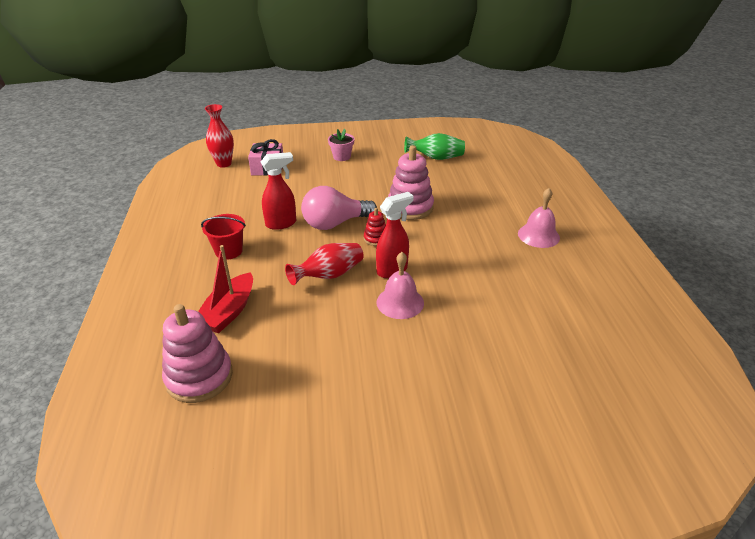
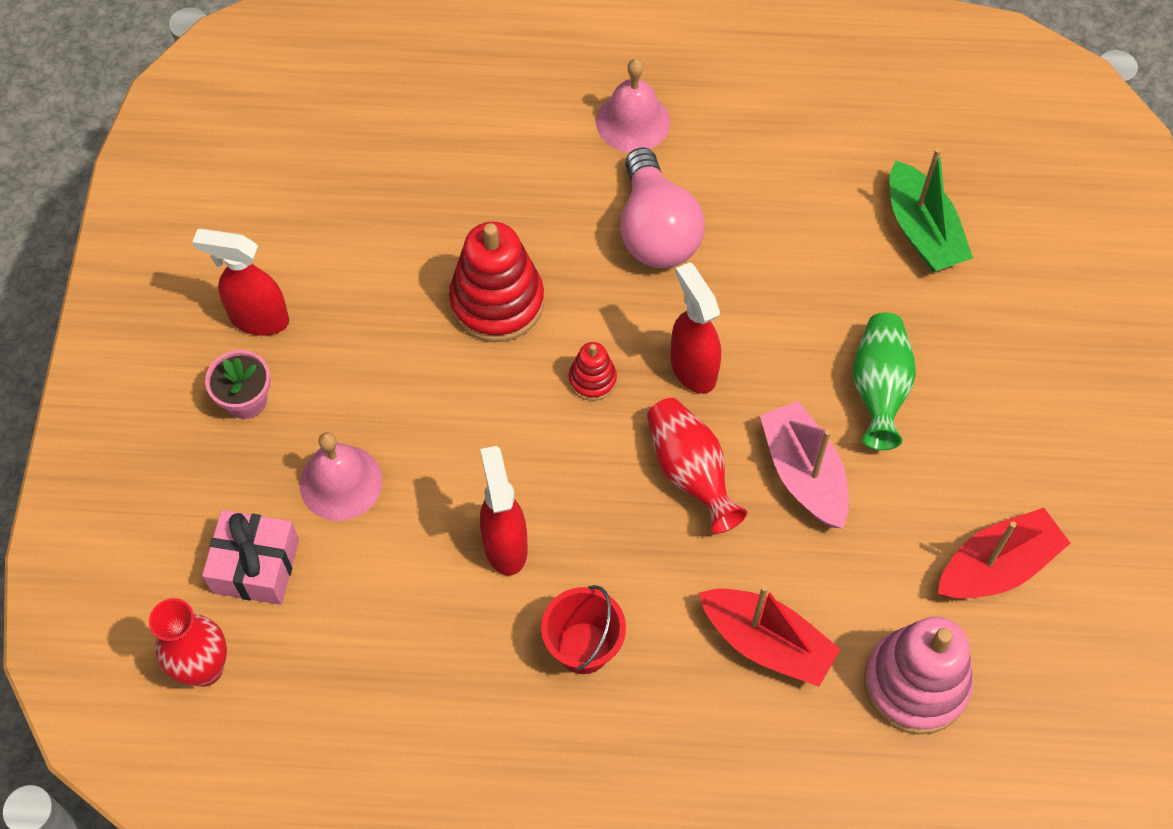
camera: 80 degrees left, 25 degrees up
pink light bulb [301,186,377,230] -> pink light bulb moved to [620,148,705,268]
pink bell [376,252,424,319] -> pink bell moved to [299,432,383,521]
pink stacking toy [388,145,434,220] -> red stacking toy [449,222,544,342]
green vase [404,133,465,160] -> green vase moved to [853,312,916,450]
none -> red spray bottle [192,229,289,336]
none -> pink boat [760,401,849,529]
none -> green boat [890,148,973,272]
none -> red boat [938,508,1070,599]

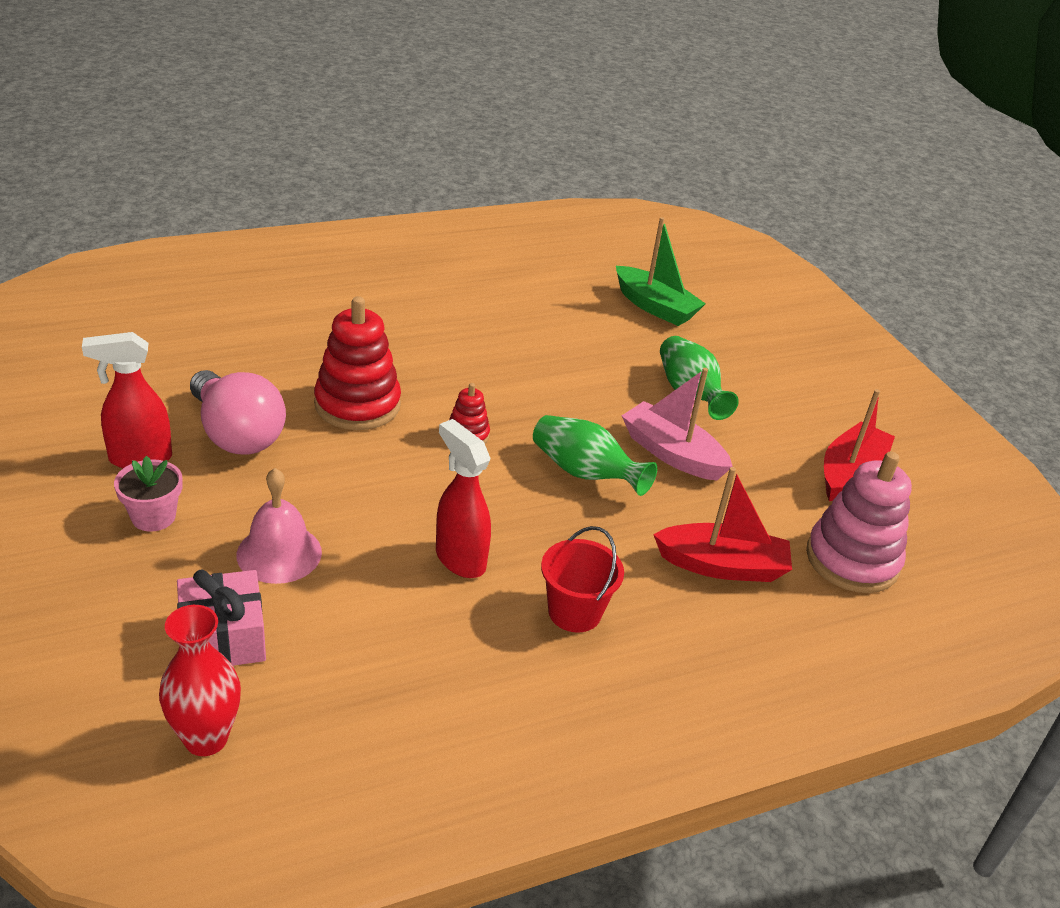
camera: 30 degrees left, 25 degrees down
pink bell [596,59,670,152] -> none
pink light bulb [620,148,705,268] -> pink light bulb moved to [190,370,286,454]
red vase [647,398,747,534] -> green vase [533,415,657,496]
red spray bottle [670,262,721,394] -> none

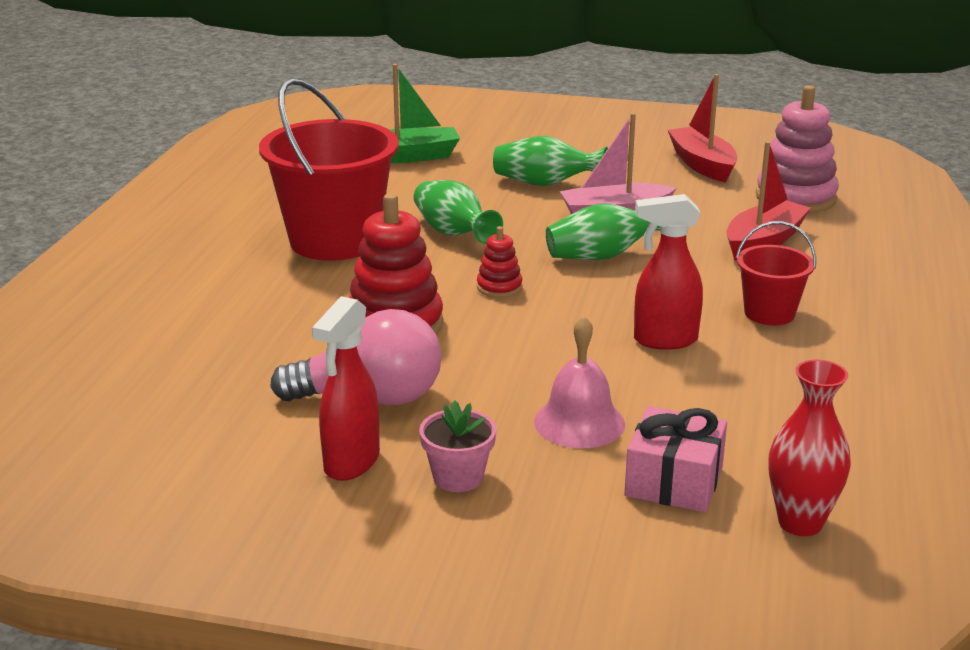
camera: 50 degrees left, 10 degrees down
none -> red bucket [259,78,399,261]
none -> green vase [414,180,503,244]

